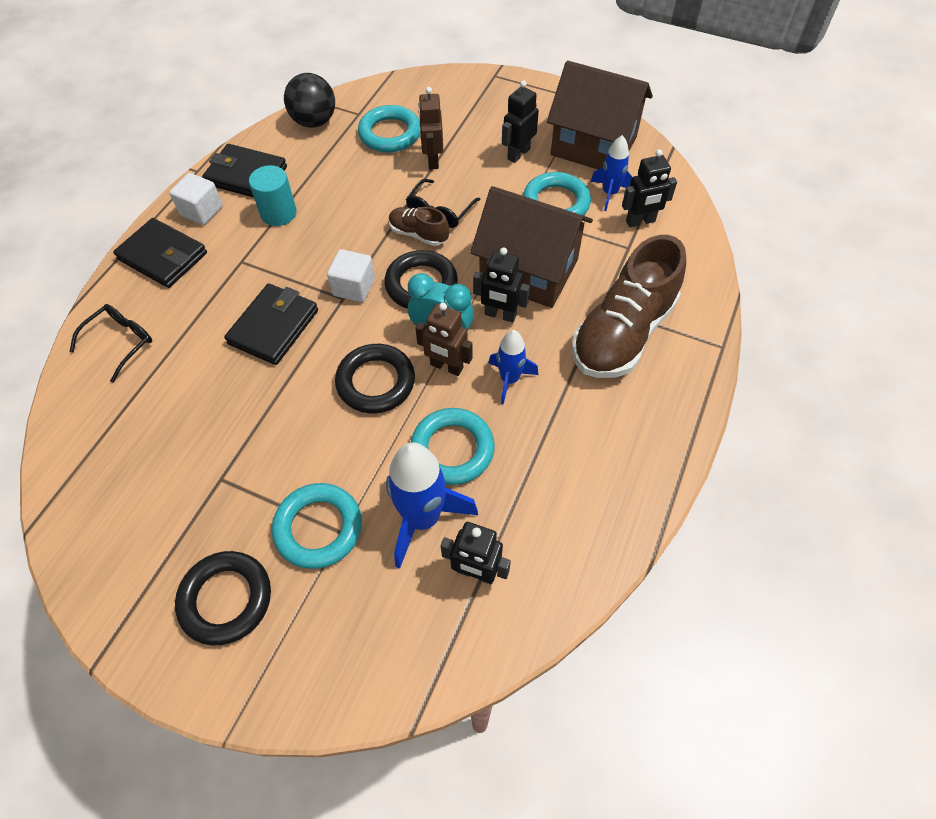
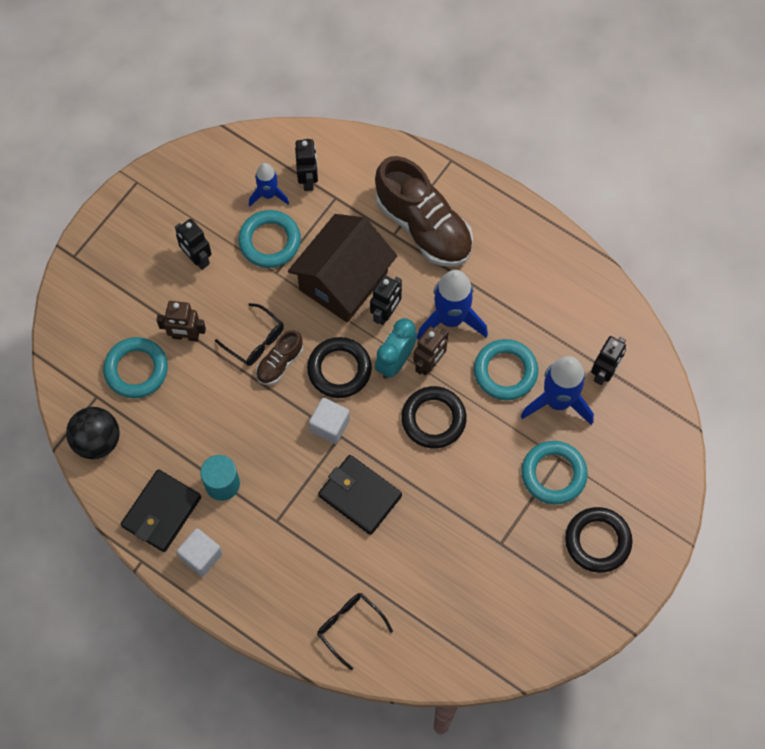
camera: 80 degrees left, 10 degrees up
black wallet [113,218,207,288] -> none
blue rocket [489,330,538,405] -> blue rocket [417,270,488,340], size x1.70
brown house [547,61,653,169] -> none

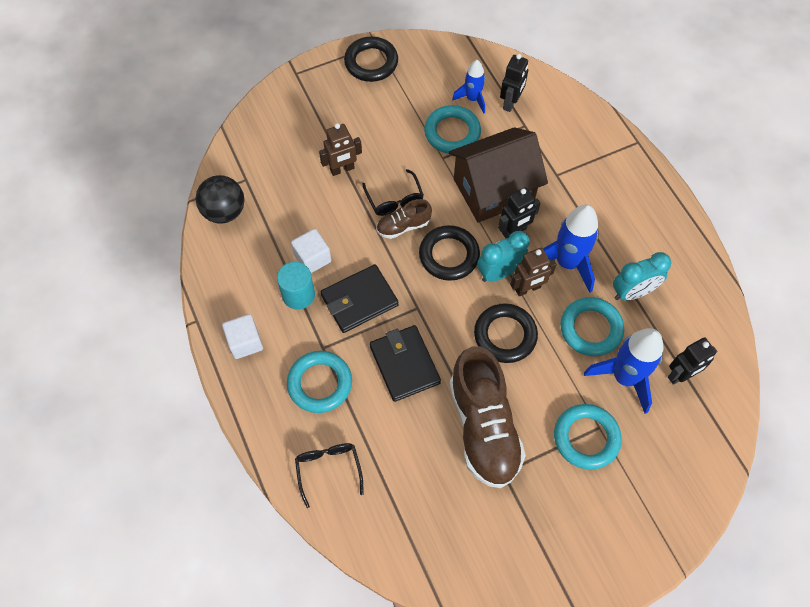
camera: 30 degrees right, 5 degrees down
turquoise ring [103,337,168,398] -> turquoise ring moved to [287,351,352,413]
black wallet [121,469,201,552] -> black wallet moved to [321,264,399,333]
brown robot [156,301,206,341] -> brown robot turned 60 degrees counterclockwise [319,123,362,176]
black robot [175,219,212,270] -> none
white cube [309,398,350,444] -> white cube moved to [291,229,331,273]
brown shoe [375,156,473,266] -> brown shoe moved to [449,346,526,488]
black ring [565,507,633,573] -> black ring moved to [344,36,398,82]
none -> turquoise clock [613,252,671,301]

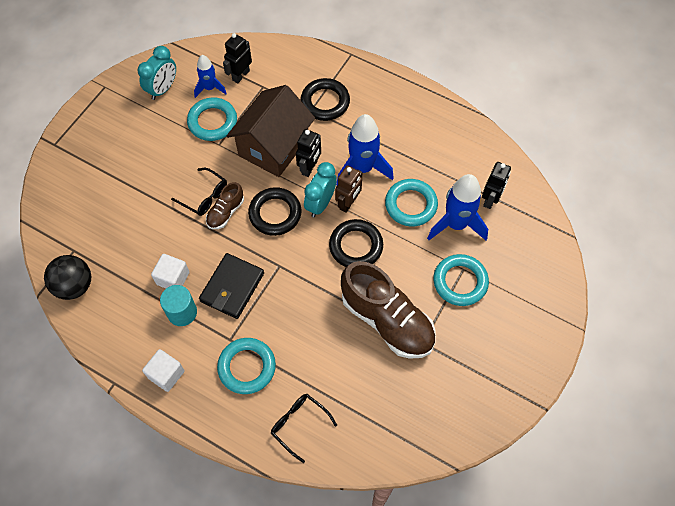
camera: 35 degrees left, 0 degrees up
brown robot [319,123,362,176] -> none
black ring [344,36,398,82] -> black ring moved to [301,78,350,121]
black wallet [370,325,441,402] -> none
black robot [500,54,528,112] -> black robot turned 135 degrees counterclockwise [223,33,252,83]
turquoise clock [613,252,671,301] -> turquoise clock moved to [138,46,176,100]

